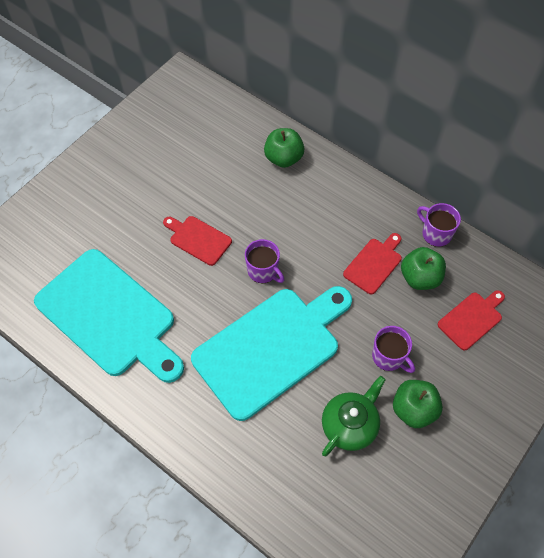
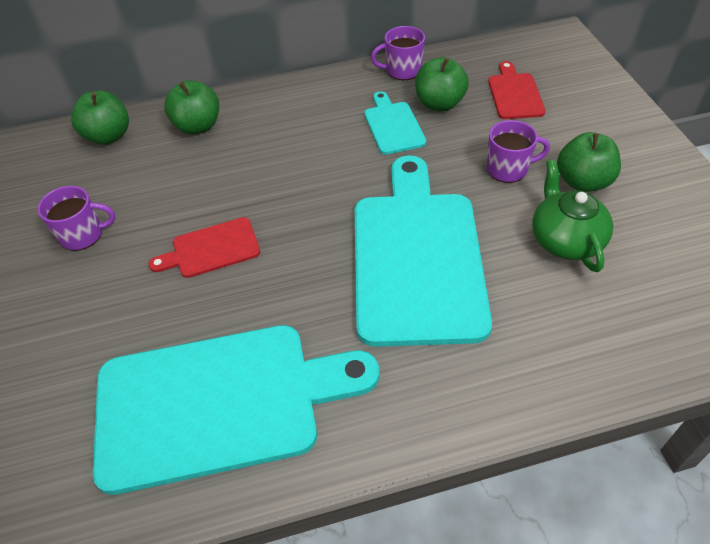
camera: 50 degrees left, 10 degrees down
purple mug [245,239,285,283] -> purple mug moved to [38,186,115,251]
red cutting board [343,233,402,294] -> turquoise cutting board [364,91,426,155]
none -> green apple [71,90,129,145]

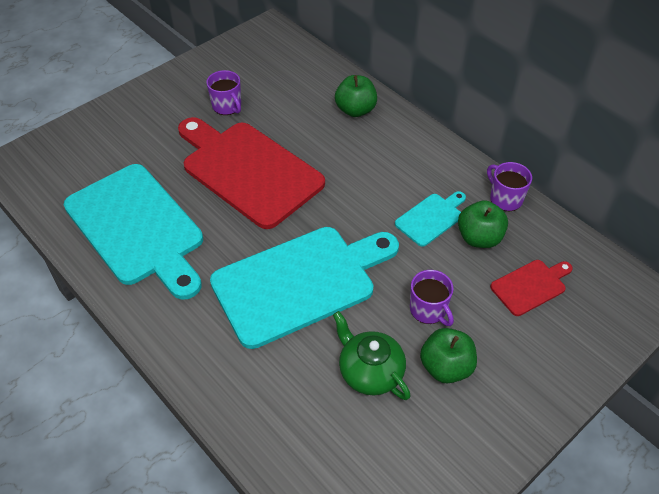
camera: 60 degrees right, 0 degrees up
green apple [71,90,129,145] -> none
red cutting board [149,217,260,278] -> red cutting board [178,117,325,229], size x2.20
green teapot [532,160,613,272] -> green teapot turned 90 degrees counterclockwise [333,311,411,400]

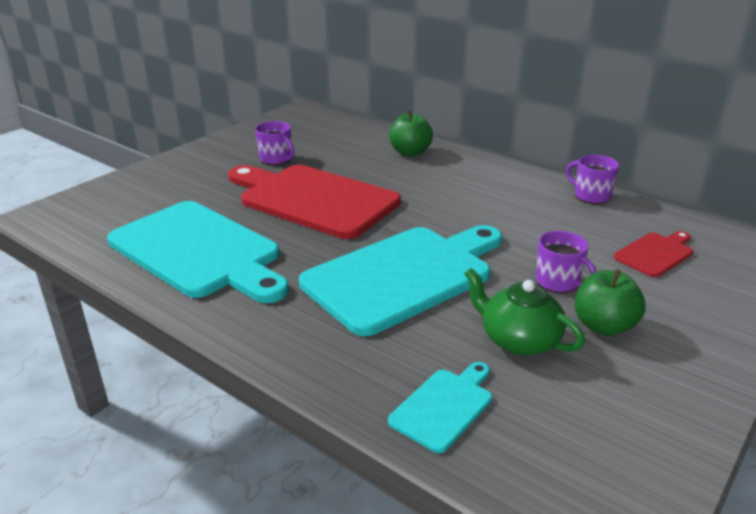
camera: 10 degrees left, 20 degrees down
turquoise cutting board [395,191,466,247] -> turquoise cutting board moved to [388,362,492,453]
green apple [458,200,508,248] -> none

